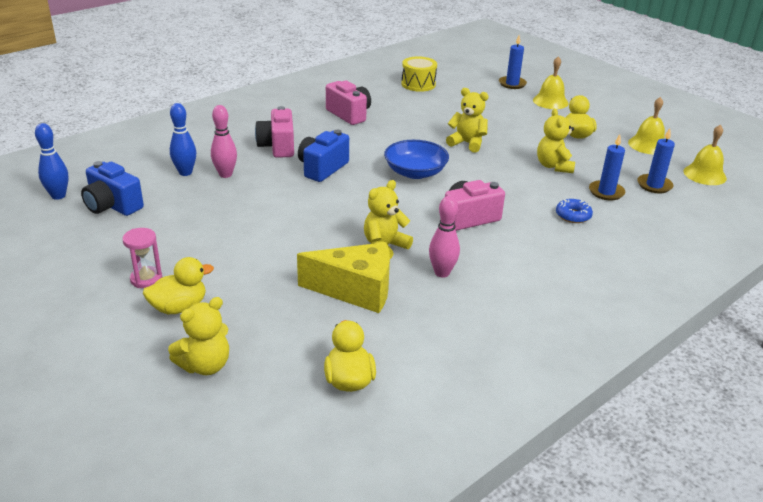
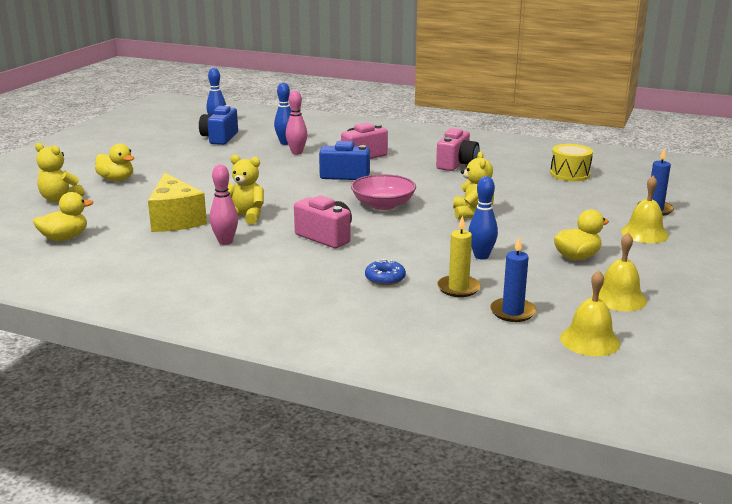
camera: 65 degrees right, 10 degrees down
pink hourglass [122,228,162,288] -> none
blue bowl [384,140,449,179] -> pink bowl [351,174,416,210]
yellow teddy bear [537,108,575,173] -> blue bowling pin [469,176,498,260]
blue candle [589,134,625,201] -> yellow candle [437,215,481,297]

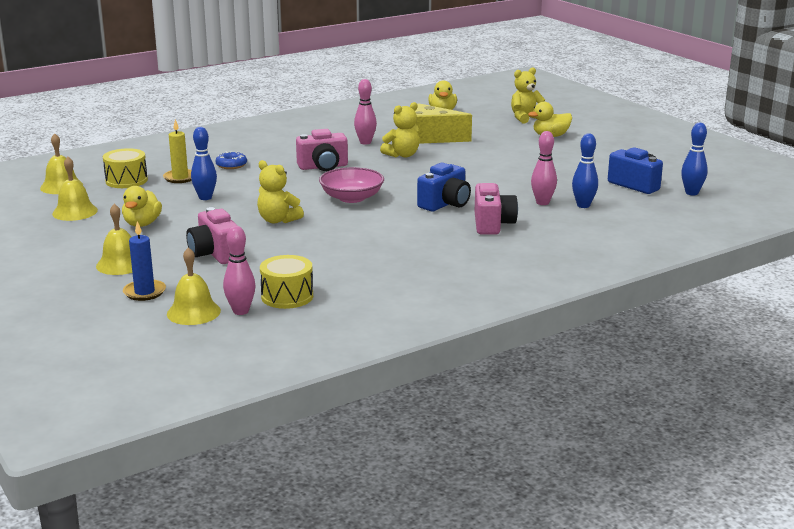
camera: 125 degrees right, 0 degrees up
pink camera [436,128,480,171] -> pink camera moved to [186,207,238,264]
blue candle [490,237,536,322] -> yellow drum [103,148,148,188]
none -> yellow bell [167,247,221,325]
none -> pink bowling pin [223,226,255,315]

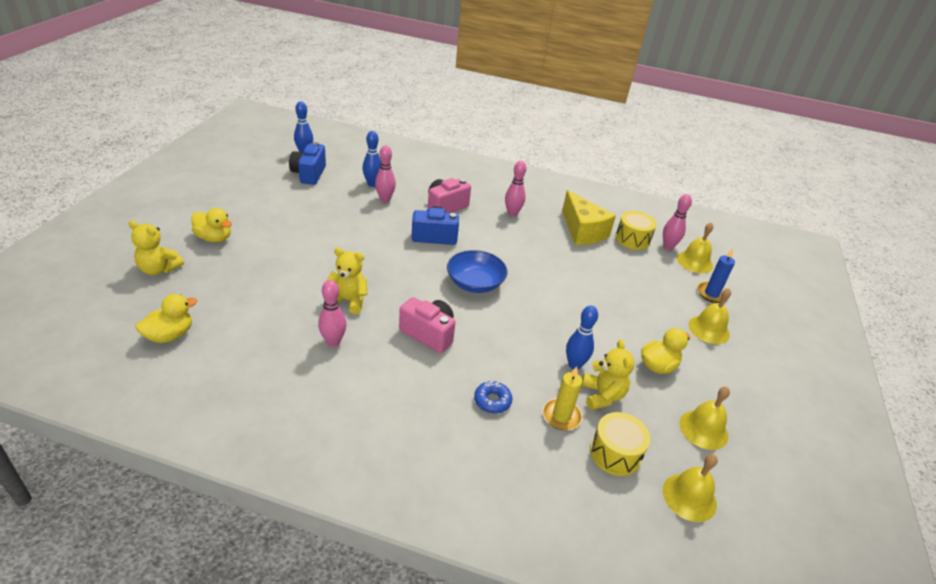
camera: 135 degrees left, 15 degrees up
pink camera [186,207,238,264] -> none
yellow teddy bear [257,160,304,223] -> yellow teddy bear moved to [582,339,635,410]
pink bowl [319,167,384,203] -> blue bowl [447,250,507,293]
yellow cheese [415,103,472,144] -> yellow cheese moved to [562,190,616,245]
none -> pink bowling pin [505,161,526,217]

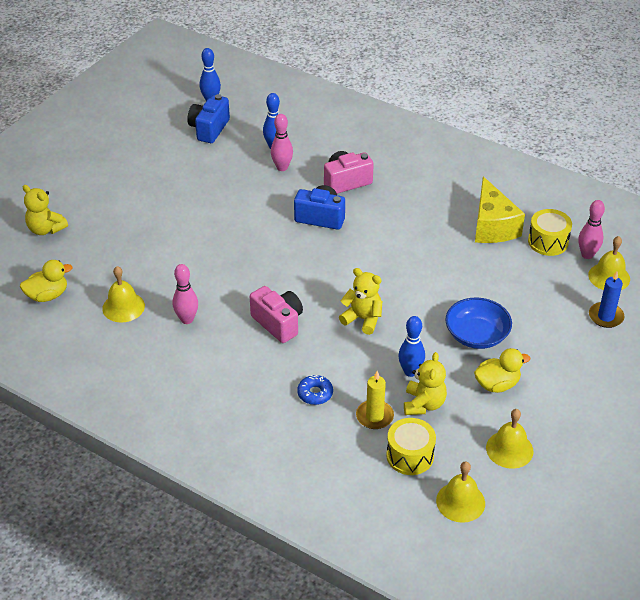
camera: 20 degrees right, 5 degrees up
yellow duck [191,208,232,242] -> none
yellow teddy bear [326,248,367,314] -> yellow teddy bear moved to [339,268,382,335]
blue bowl [447,250,507,293] -> blue bowl moved to [445,297,512,349]
pink bowling pin [505,161,526,217] -> none
yellow bell [689,288,731,344] -> yellow bell moved to [102,266,145,323]

